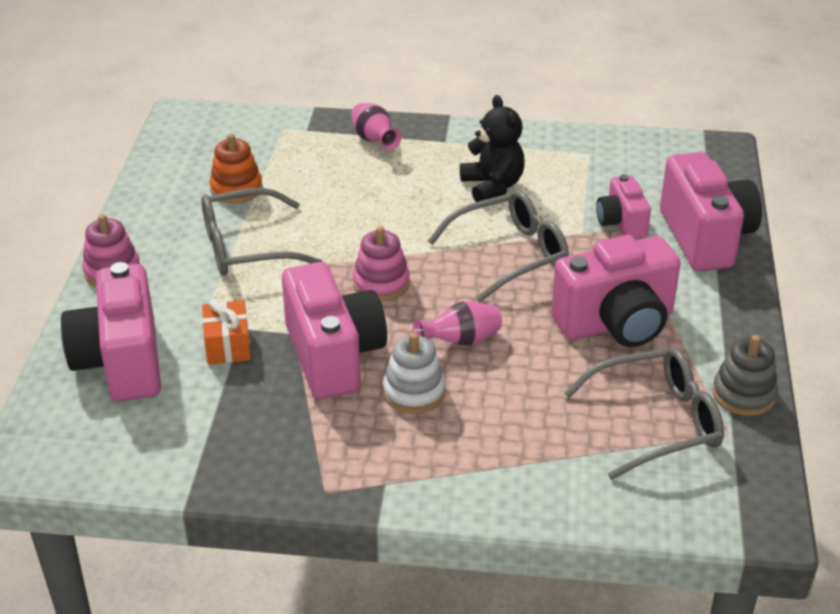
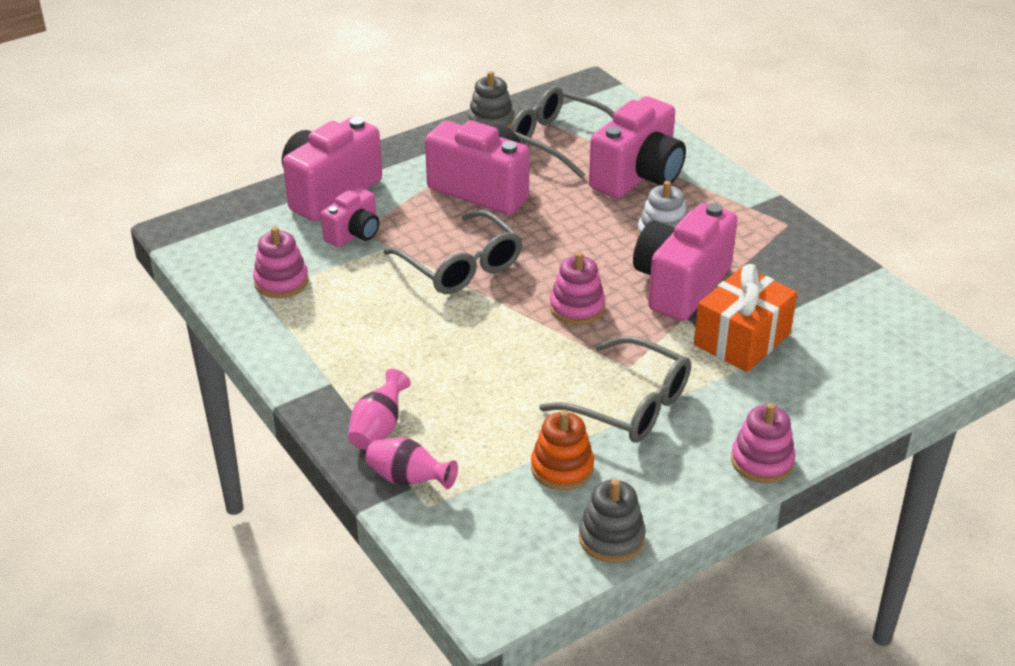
camera: 130 degrees left, 0 degrees up
pink camera [61,262,161,401] -> pink camera moved to [589,96,686,198]
orange gift [202,299,251,365] -> orange gift [694,264,797,372], size x1.61
pink vase [413,301,502,346] -> pink vase moved to [366,437,458,489]
grey glasses [428,190,569,302] -> grey glasses turned 150 degrees counterclockwise [384,210,522,294]
black teddy bear [460,95,525,202] -> none
none -> pink stacking toy [253,227,309,298]
none -> grey stacking toy [579,479,646,563]

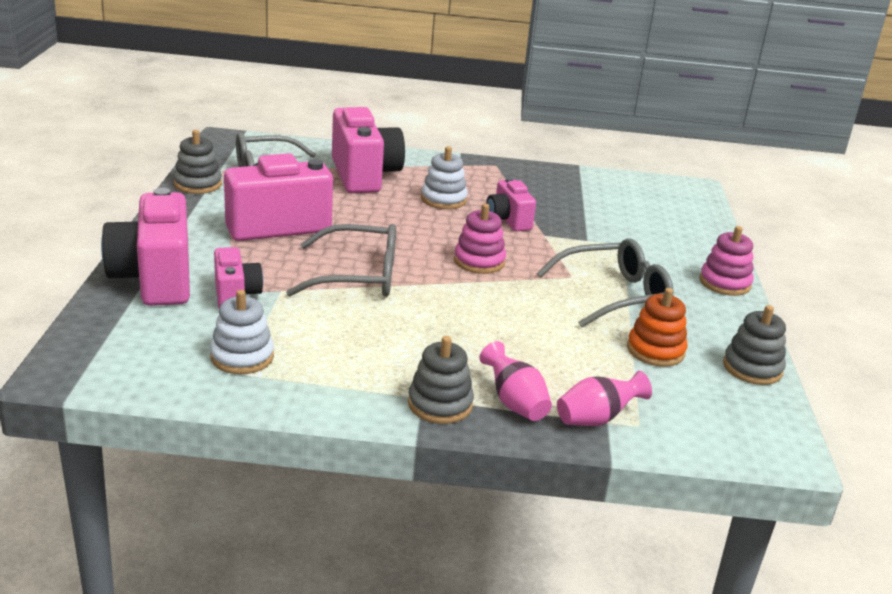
camera: 55 degrees left, 10 degrees down
pink stacking toy [253,227,309,298] -> white stacking toy [210,290,274,374]
pink camera [633,203,738,321] -> pink camera [486,177,536,231], size x0.56
orange gift [694,264,797,372] -> none
none -> grey stacking toy [408,336,474,424]

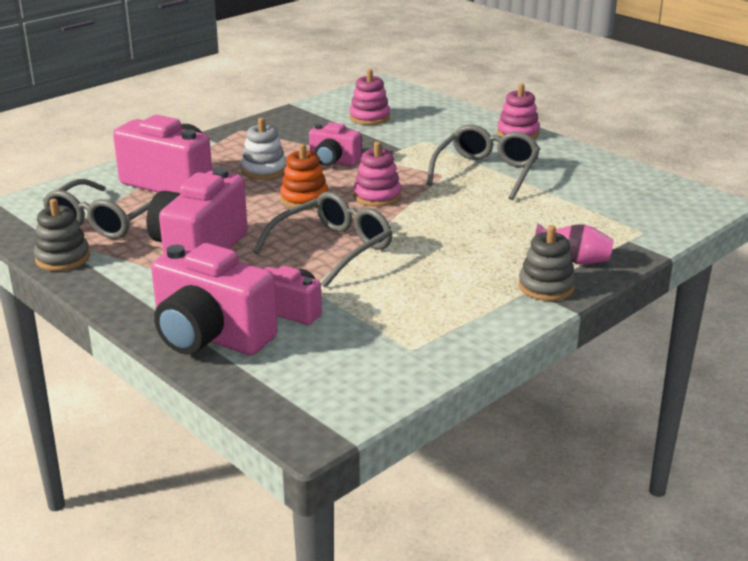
camera: 45 degrees left, 0 degrees up
white stacking toy [210,290,274,374] -> none
pink vase [557,371,652,426] -> none
orange stacking toy [627,288,687,367] -> orange stacking toy moved to [280,144,328,209]
grey stacking toy [723,305,786,385] -> none
none -> pink stacking toy [349,69,390,125]

